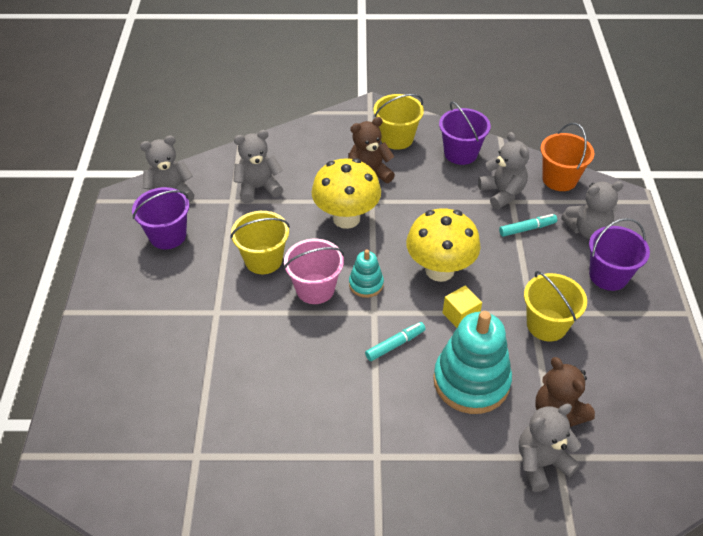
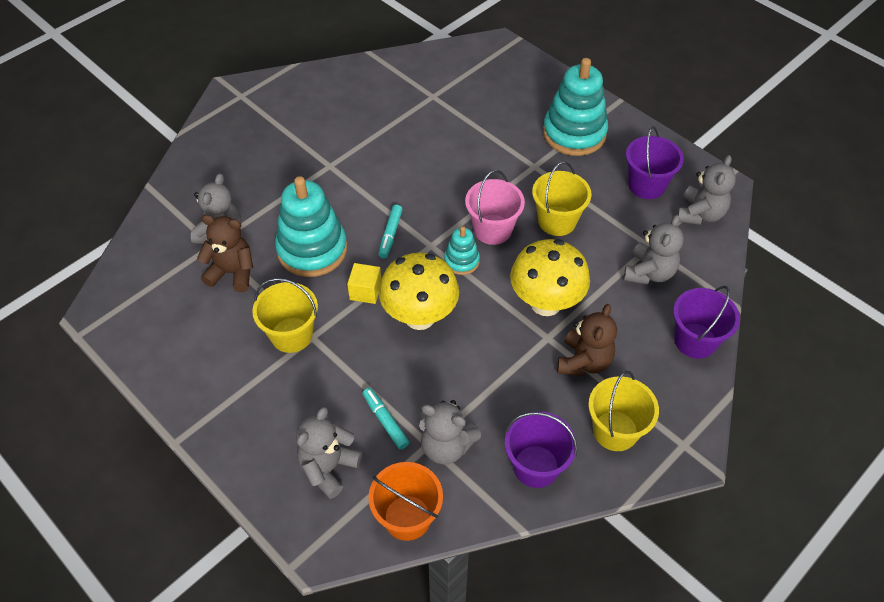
camera: 135 degrees right, 5 degrees up
turquoise marker [499,214,557,237] -> turquoise marker turned 120 degrees clockwise [363,388,409,450]
purple bucket [589,218,650,291] -> purple bucket moved to [673,286,740,359]
none -> turquoise stacking toy [543,58,608,156]

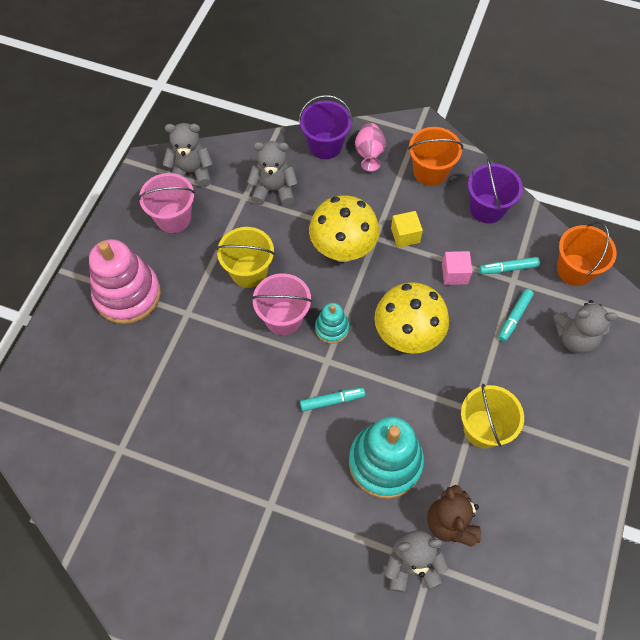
camera: 115 degrees left, 10 degrees up
yellow cube [347,263,381,304] -> yellow cube moved to [391,211,423,248]
grey teddy bear [419,400,481,464] -> turquoise marker [479,257,540,274]
turquoise stacking toy [543,58,608,156] -> pink stacking toy [89,239,161,324]
brown teddy bear [557,304,617,376] -> none
yellow bucket [588,371,659,451] -> orange bucket [408,127,463,186]
purple bucket [626,126,684,199] -> pink bucket [138,173,195,233]
none -> pink vase [355,123,386,171]
none -> pink cube [442,251,472,285]

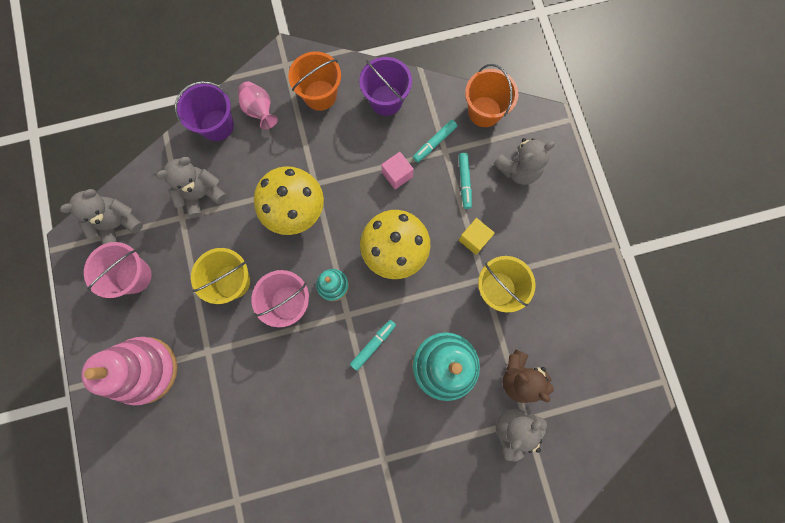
camera: 35 degrees left, 15 degrees up
yellow cube [391,211,423,248] -> yellow cube moved to [459,218,495,255]

